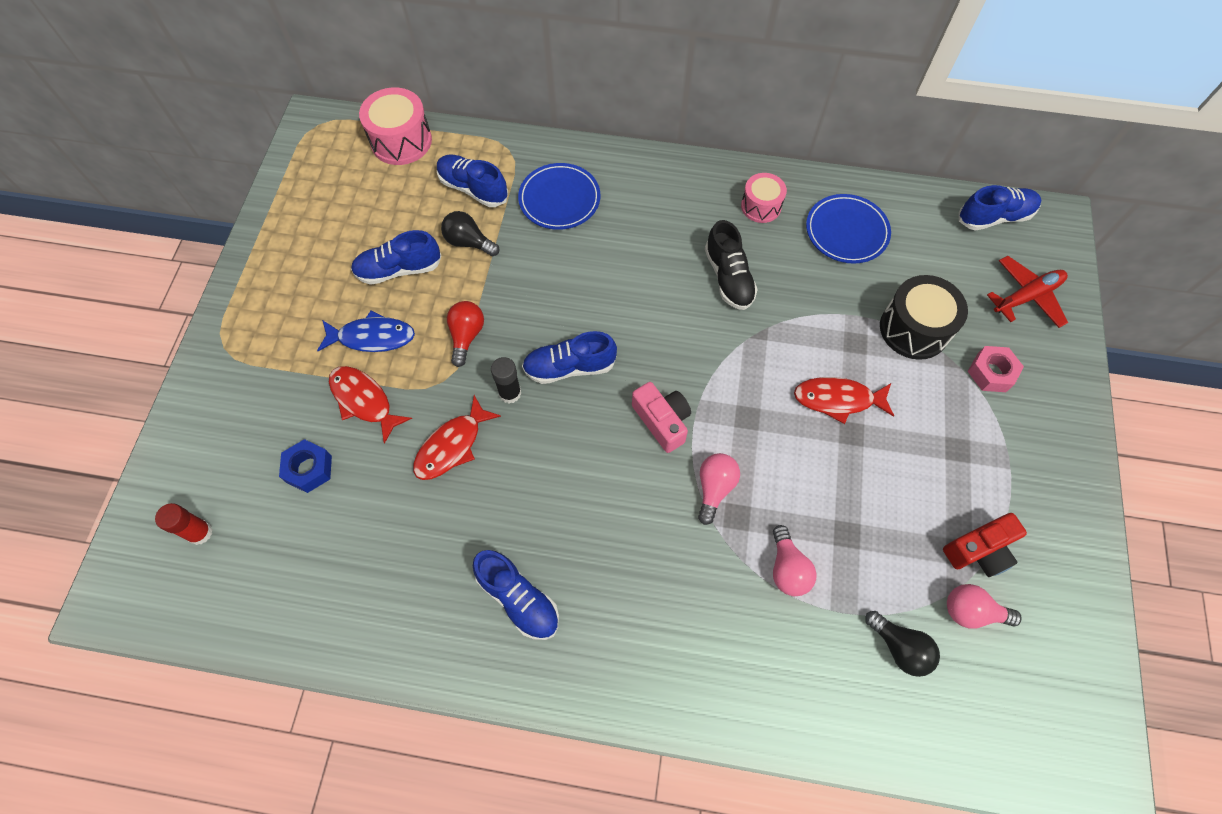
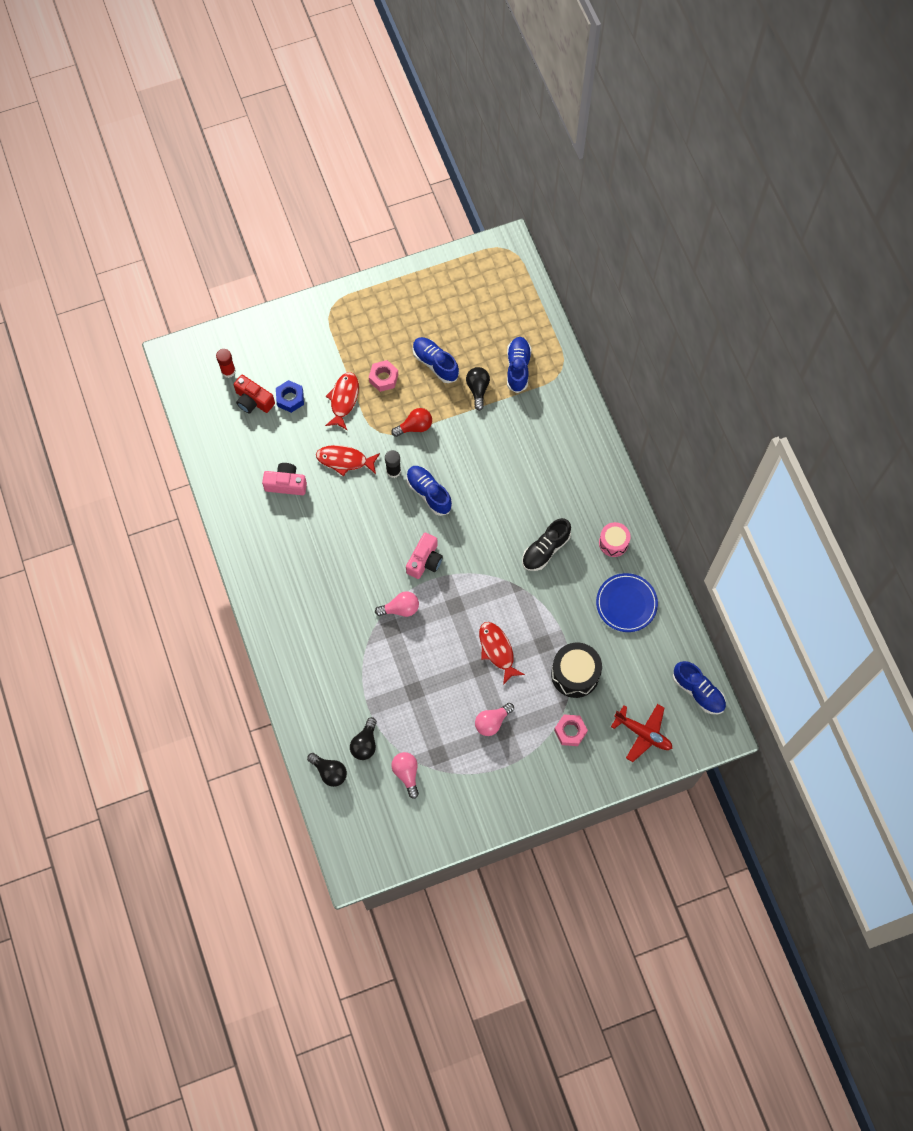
camera: 60 degrees right, 5 degrees up
blue fish [317,311,415,352] -> pink nut [369,360,398,392]
pink drum [359,87,432,165] -> none
blue shoe [473,550,559,640] -> none
blue plate [518,163,600,230] -> none
pink light bulb [773,525,816,596] -> pink light bulb moved to [475,703,514,736]
red camera [943,513,1027,577] -> red camera moved to [234,375,275,413]
none -> pink camera [262,463,307,495]
none -> black light bulb [307,753,347,787]

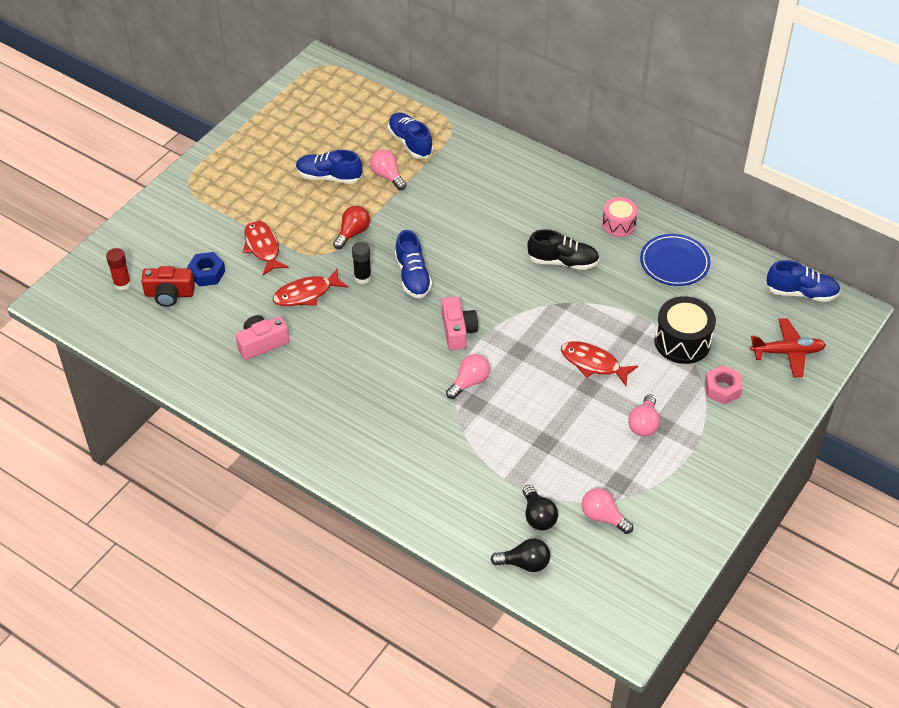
camera: 35 degrees left, 20 degrees down
pink nut [369,360,398,392] -> none
blue shoe [406,466,452,516] -> blue shoe turned 120 degrees counterclockwise [395,230,432,298]
black light bulb [466,367,490,411] -> pink light bulb [370,149,406,190]
black shoe [522,518,571,571] -> black shoe turned 90 degrees counterclockwise [527,229,599,270]

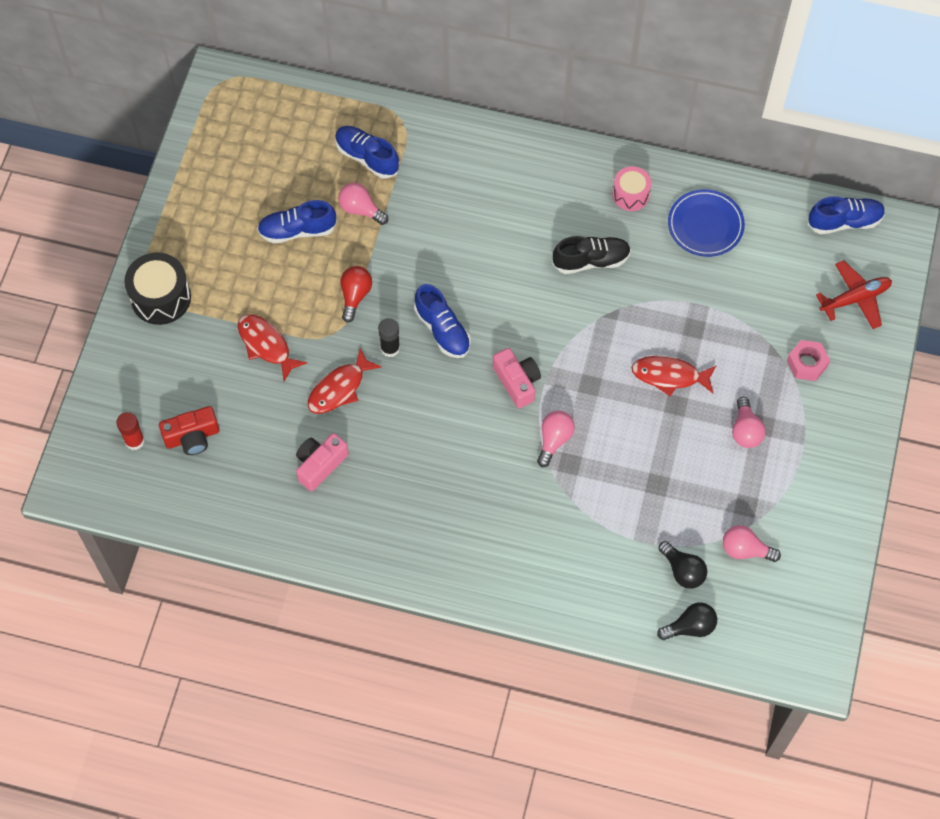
camera: 20 degrees left, 15 degrees up
blue nut [187,252,225,287] -> none
black drum [654,296,716,364] -> black drum moved to [124,252,191,325]

